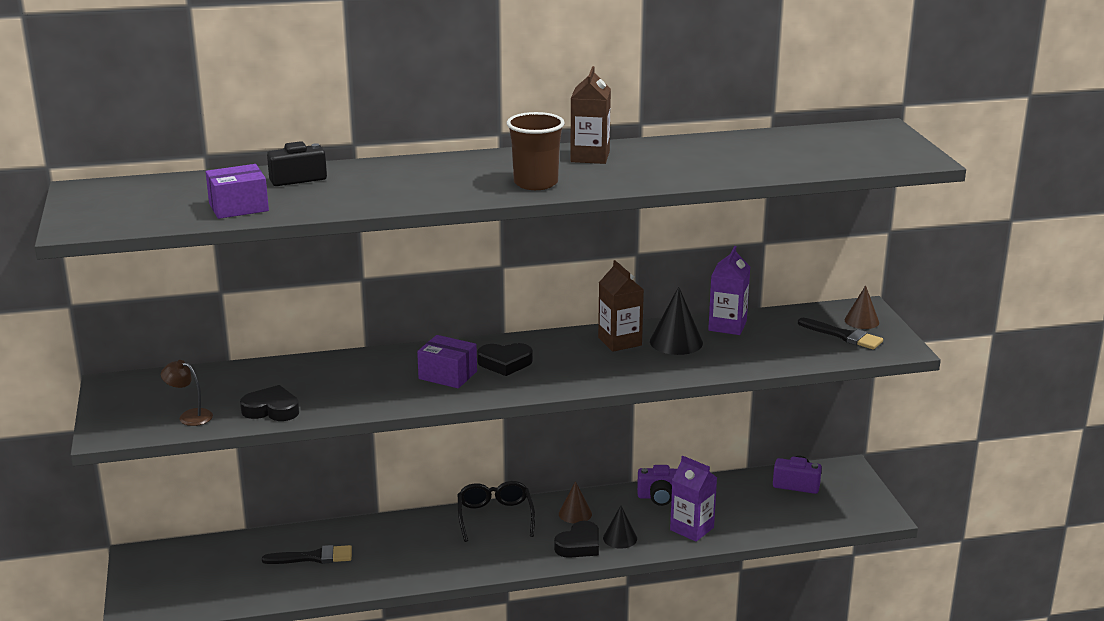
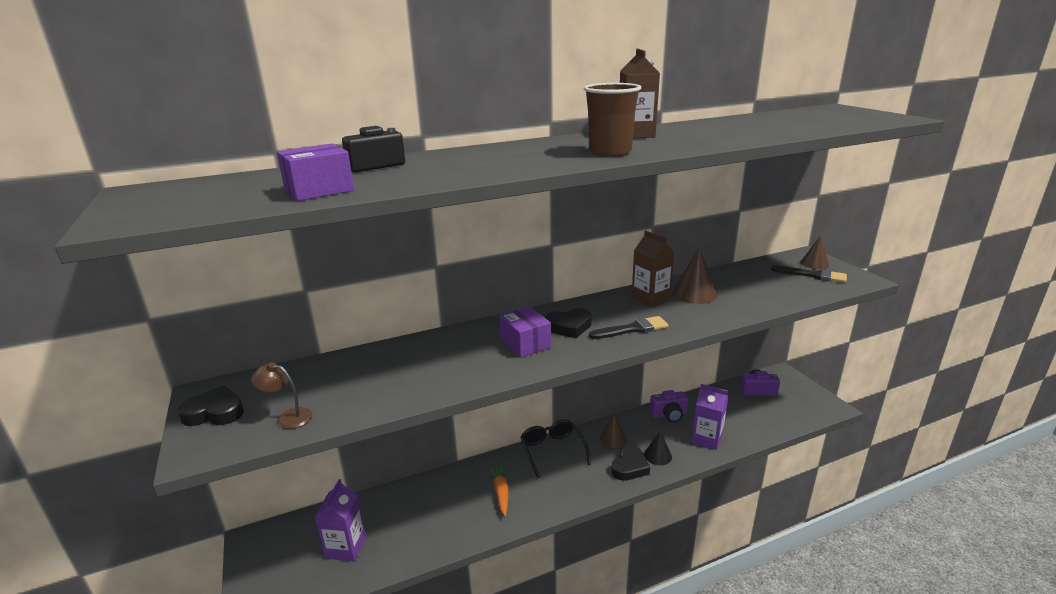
camera: 10 degrees left, 0 degrees up
black heart [240,385,299,421] -> black heart moved to [177,386,244,426]
black brush [262,545,352,564] -> black brush moved to [589,316,668,339]
purple box [417,335,477,389] -> purple box turned 45 degrees clockwise [499,306,551,358]
black cone [650,287,703,355] -> brown cone [672,247,717,304]
purple carton [708,246,750,335] -> purple carton moved to [315,479,366,561]
none -> orange carrot [488,464,509,516]

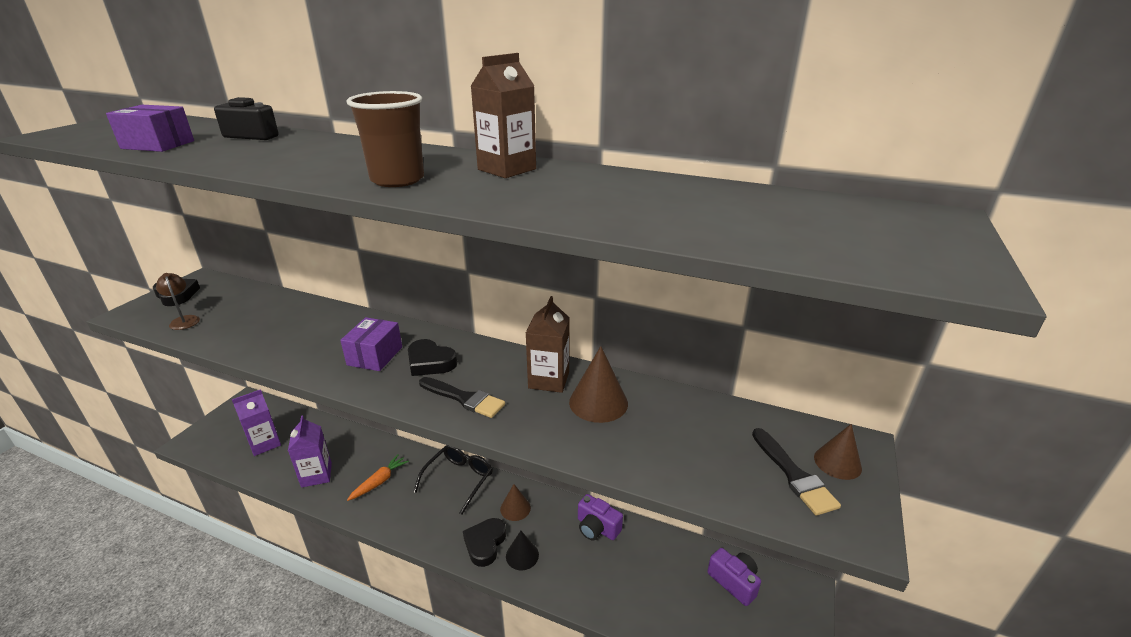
camera: 45 degrees right, 5 degrees up
black heart [611,445,650,481] -> black heart turned 120 degrees clockwise [463,518,506,567]
purple carton [692,384,728,450] -> purple carton moved to [288,415,332,488]

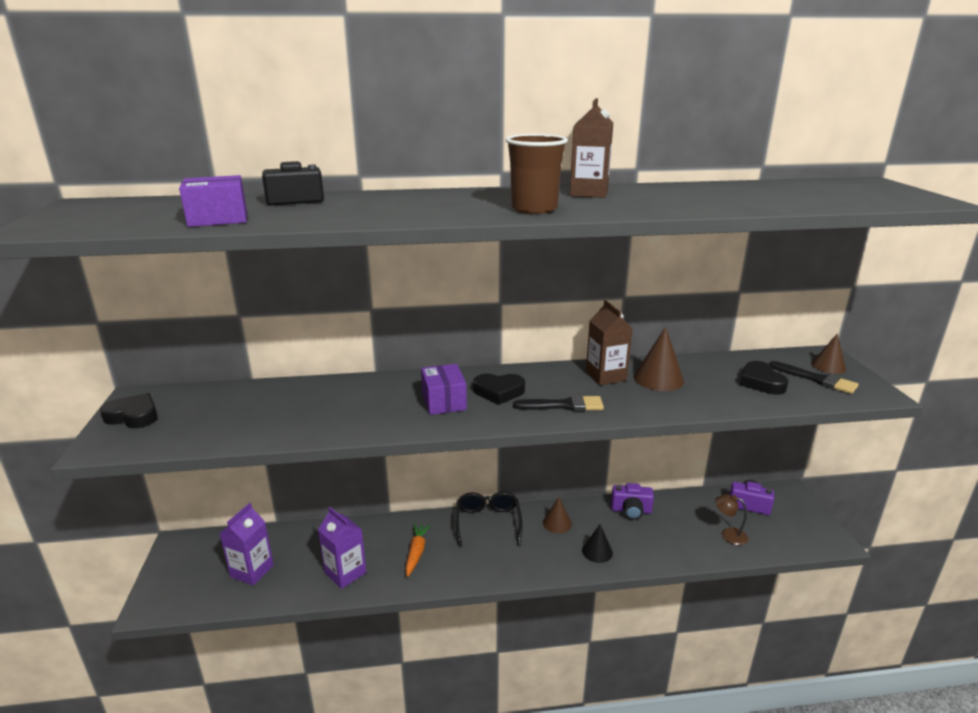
camera: 30 degrees left, 5 degrees down
brown lamp [156,273,200,330] -> brown lamp moved to [715,494,748,545]
black heart [463,518,506,567] -> black heart moved to [740,361,788,395]

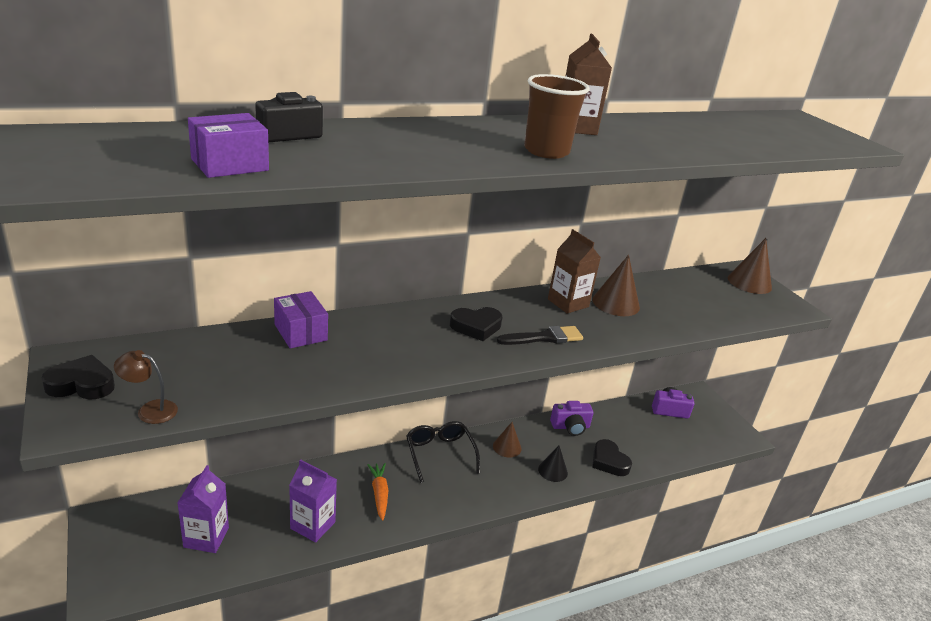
camera: 20 degrees left, 5 degrees up
purple box [421,364,467,415] -> purple box moved to [274,291,328,348]
brown lamp [715,494,748,545] -> brown lamp moved to [114,350,178,424]
black heart [740,361,788,395] -> black heart moved to [592,439,632,476]
black brush [769,361,859,394] -> none
brown cone [811,333,846,374] -> brown cone [728,238,772,294], size x1.51

